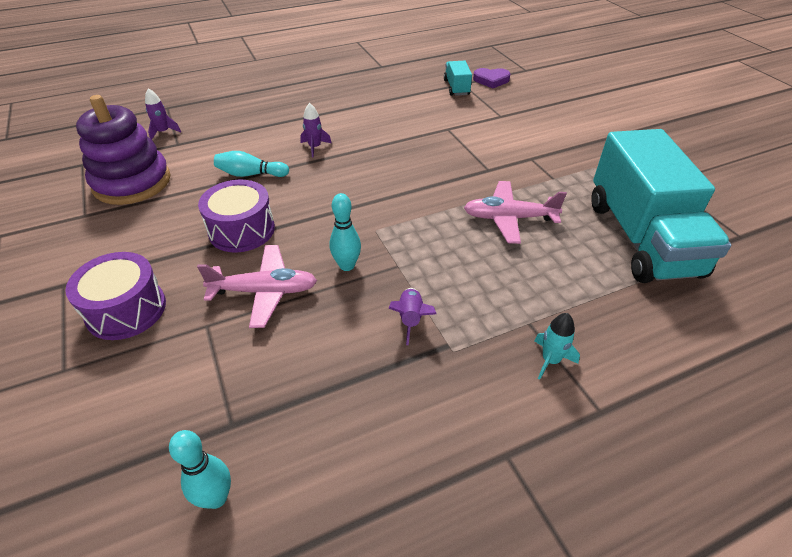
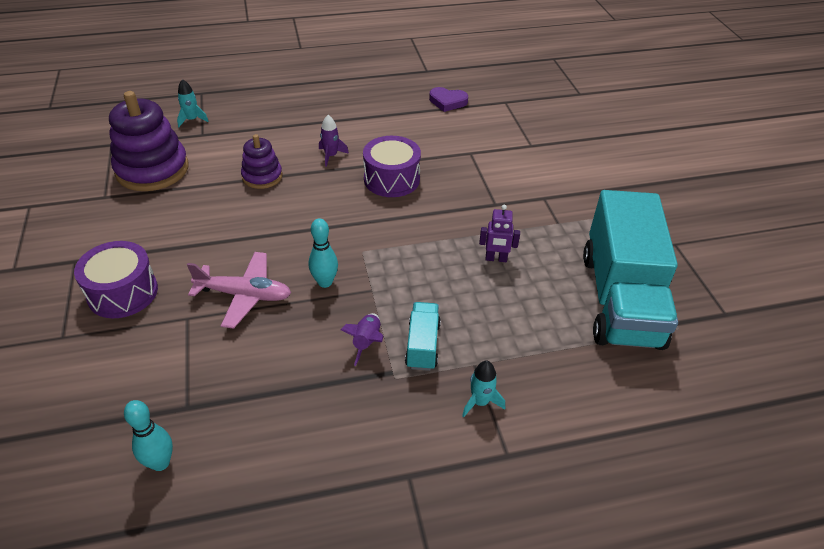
camera: 10 degrees right, 0 degrees up
purple rocket [145,88,181,140] -> turquoise rocket [177,79,209,127]
purple drum [198,180,275,252] -> purple drum moved to [363,136,421,197]
turquoise bowling pin [214,151,289,177] -> purple stacking toy [241,134,282,189]
turquoise truck [444,61,472,96] -> turquoise truck moved to [405,302,441,371]
pink plane [464,181,567,244] -> purple robot [479,205,520,262]
purple heart [473,68,511,89] -> purple heart moved to [429,87,468,112]

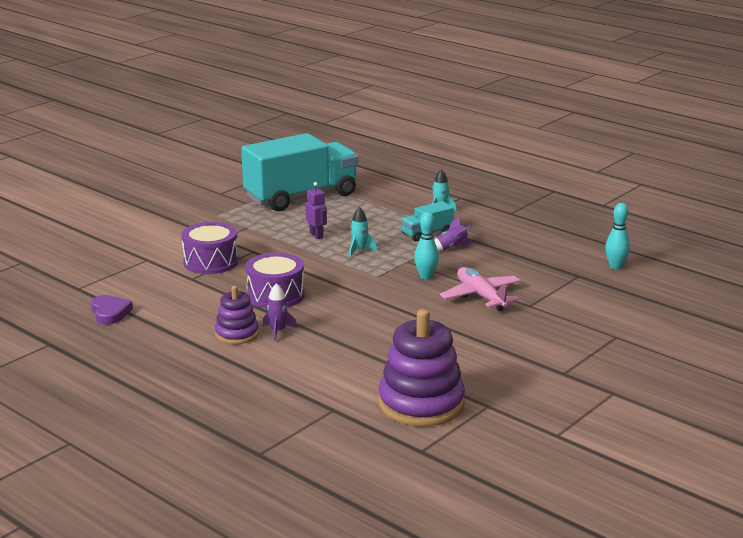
camera: 125 degrees left, 20 degrees down
purple drum [74,241,158,318] -> purple drum moved to [182,222,238,274]
turquoise rocket [177,79,209,127] -> turquoise rocket moved to [349,207,377,257]
purple stacking toy [241,134,282,189] -> purple stacking toy moved to [215,286,259,344]

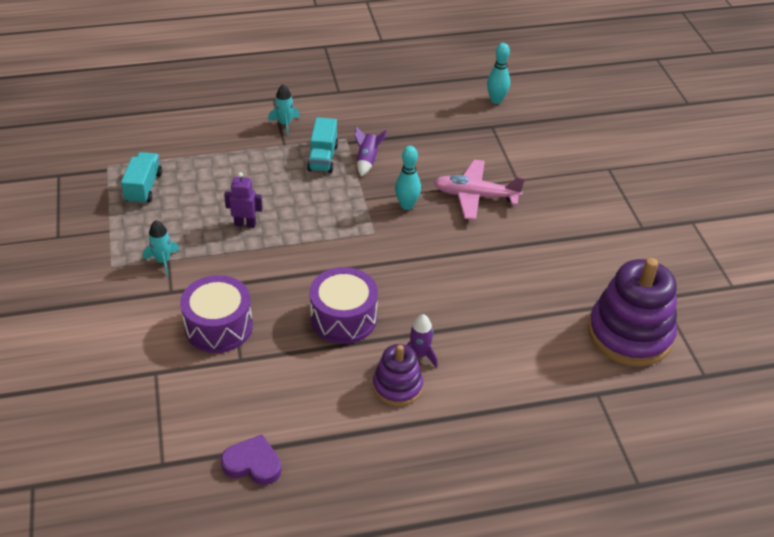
camera: 55 degrees left, 20 degrees up
turquoise truck [241,133,358,211] -> turquoise truck [121,152,162,204], size x0.43
turquoise rocket [349,207,377,257] -> turquoise rocket moved to [143,220,180,276]

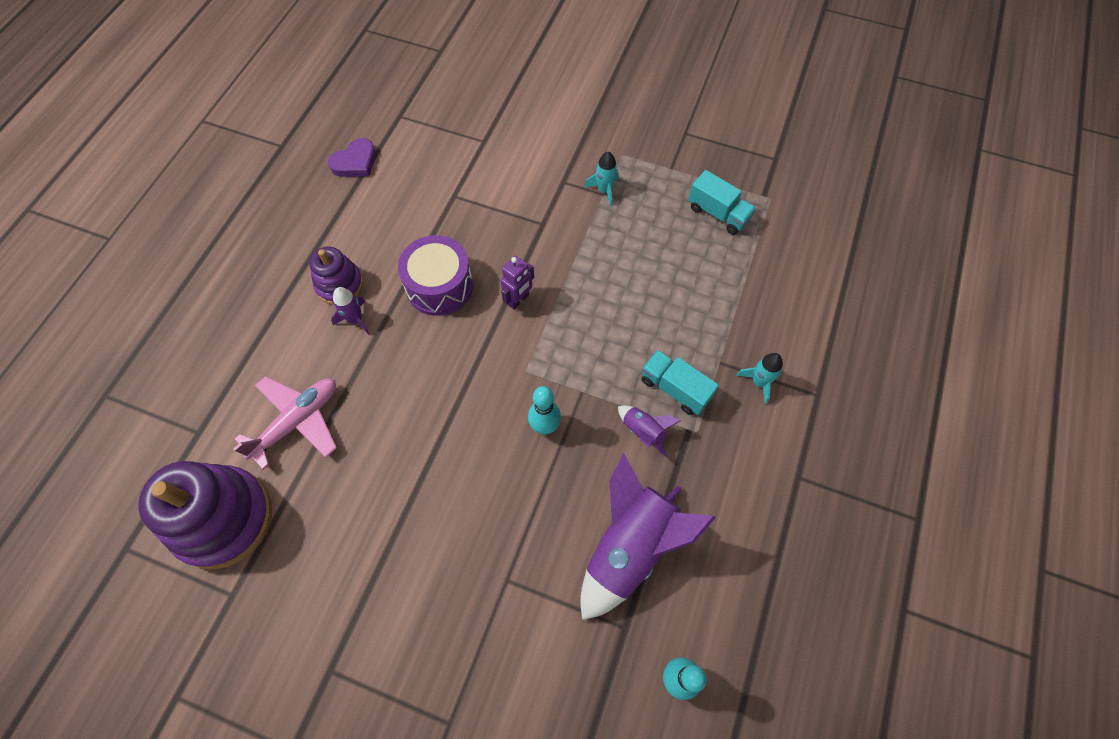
camera: 125 degrees right, 20 degrees up
purple drum [180,275,253,353] -> none
purple robot [224,172,263,228] -> purple robot moved to [501,256,534,310]
pink plane [434,160,525,220] -> pink plane moved to [233,376,337,470]
none -> purple rocket [580,453,716,620]

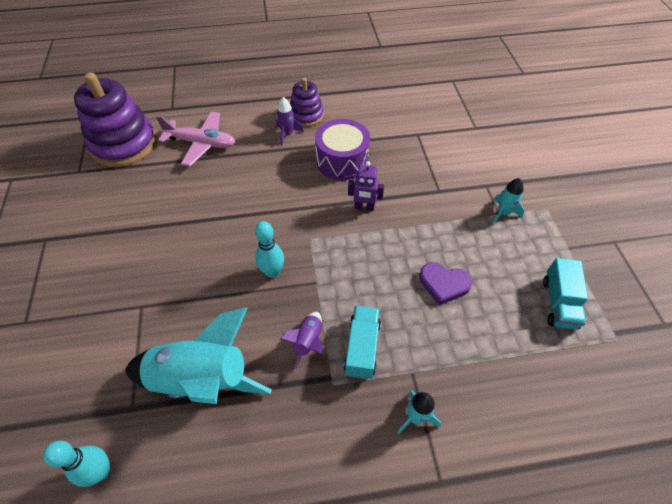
camera: 60 degrees right, 10 degrees down
purple heart [328,138,376,177] -> purple heart moved to [419,262,472,305]
purple rocket [580,453,716,620] -> turquoise rocket [125,308,272,404]

